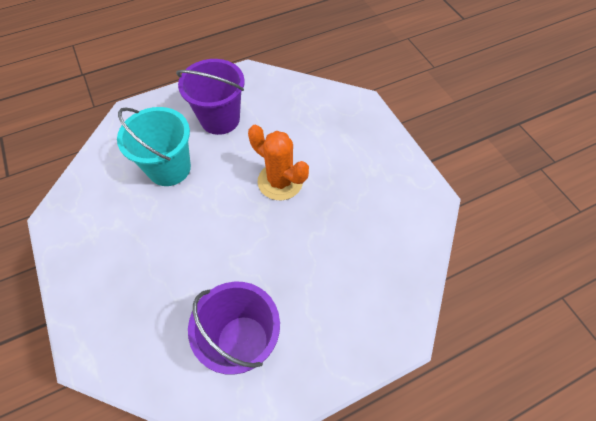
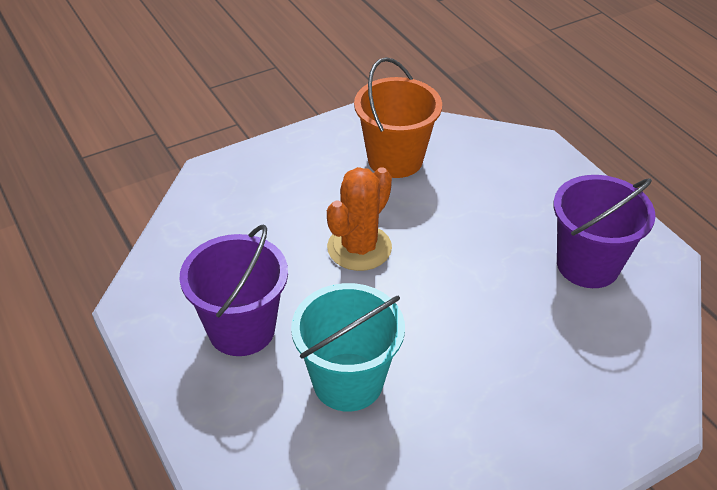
camera: 95 degrees left, 15 degrees down
none -> orange bucket [354,57,442,178]

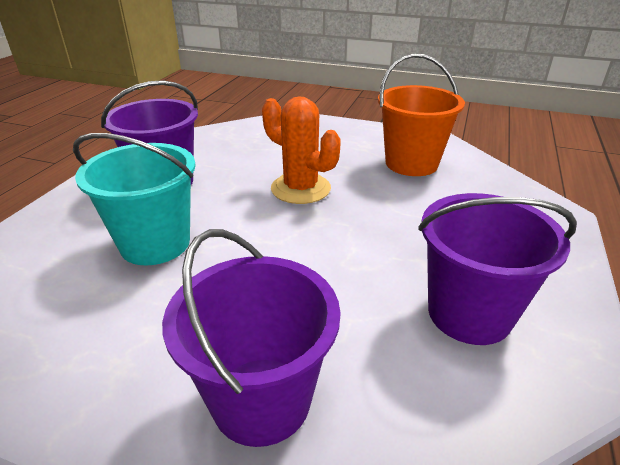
camera: 50 degrees right, 10 degrees down
orange cactus [327,167,392,271] -> orange cactus turned 45 degrees clockwise [262,96,341,204]
none -> purple bucket [162,229,340,447]

